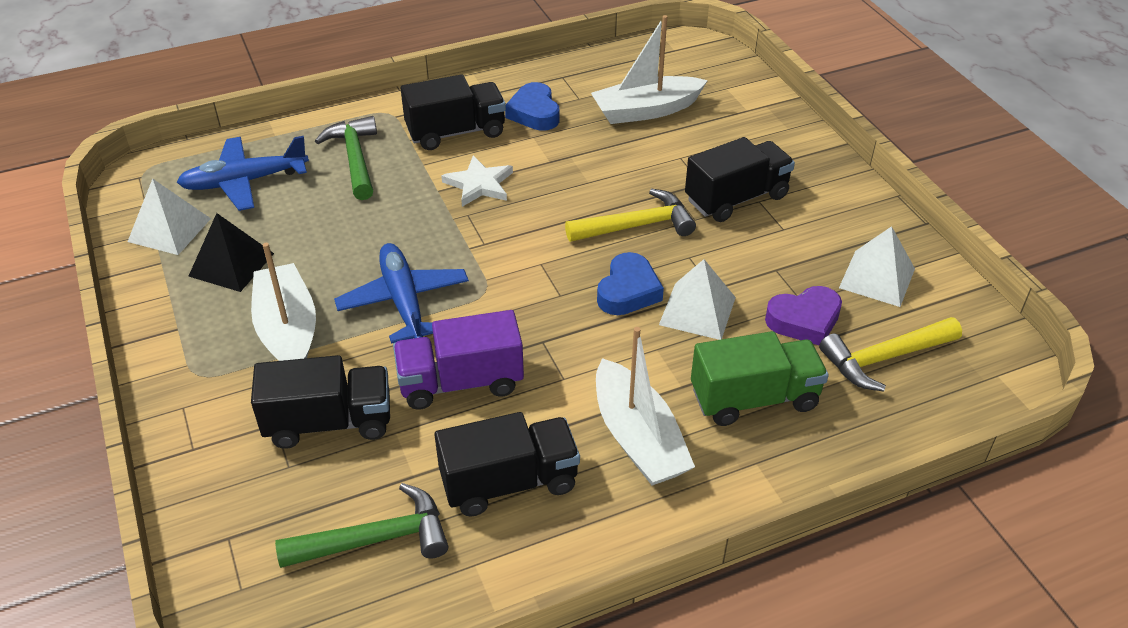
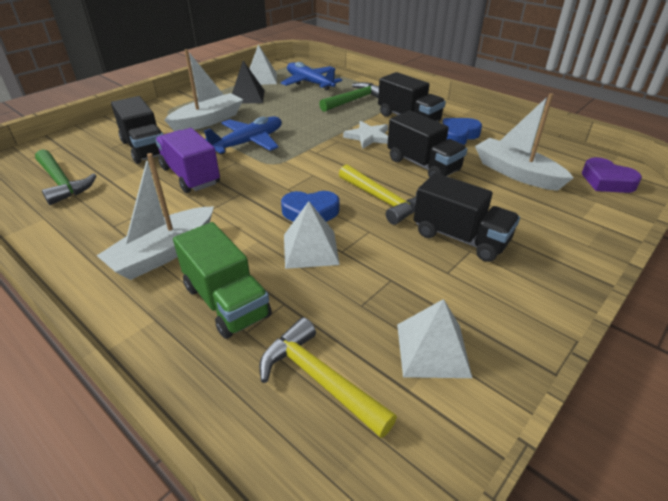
camera: 65 degrees right, 5 degrees down
black truck [435,412,580,517] -> black truck moved to [387,111,467,177]
purple heart [765,286,842,345] -> purple heart moved to [582,157,642,193]

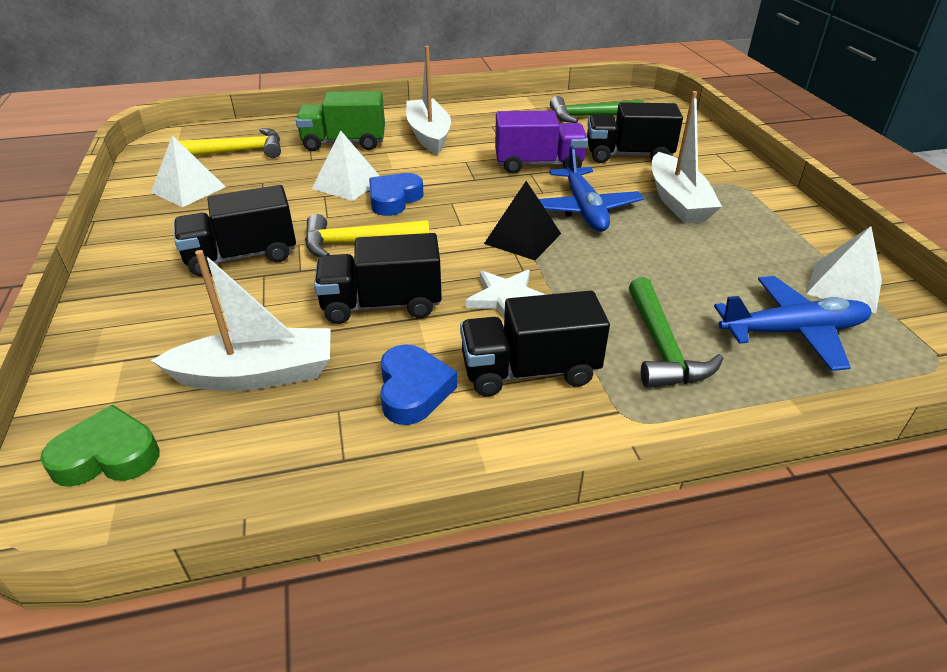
camera: 125 degrees right, 0 degrees up
black pyramid [232,61,265,104] -> black pyramid moved to [484,181,561,260]
purple heart [582,157,642,193] -> green heart [40,405,159,487]

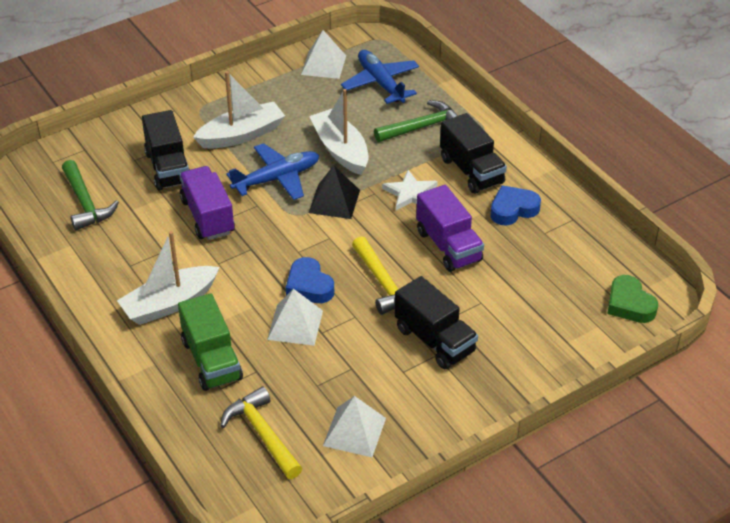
camera: 110 degrees left, 5 degrees up
white boat [151,250,331,391] -> white boat moved to [309,89,369,175]
black truck [314,233,442,324] -> purple truck [416,185,484,272]
blue heart [369,173,423,216] -> blue heart turned 45 degrees clockwise [286,257,334,303]

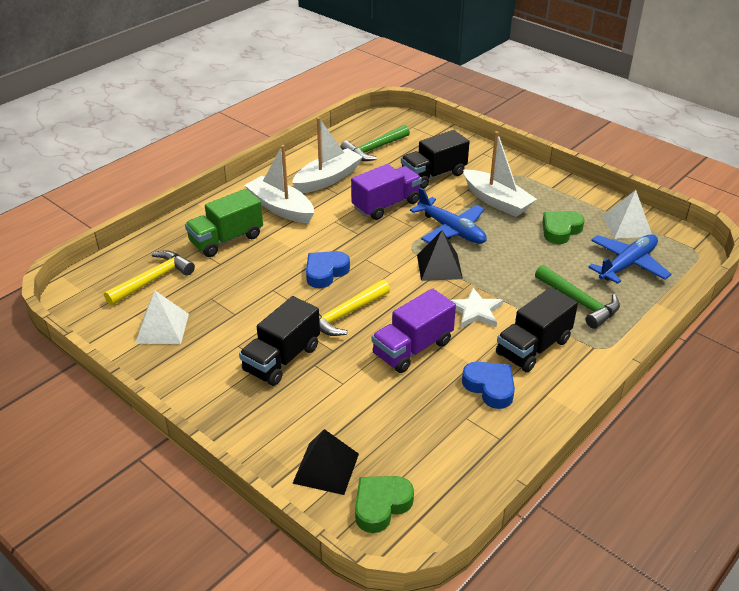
camera: 75 degrees right, 5 degrees down
white pyramid [267,289,323,346] -> none
white boat [309,89,369,175] -> white boat moved to [292,117,363,193]
none -> black pyramid [292,429,359,495]
none -> green heart [542,211,584,244]

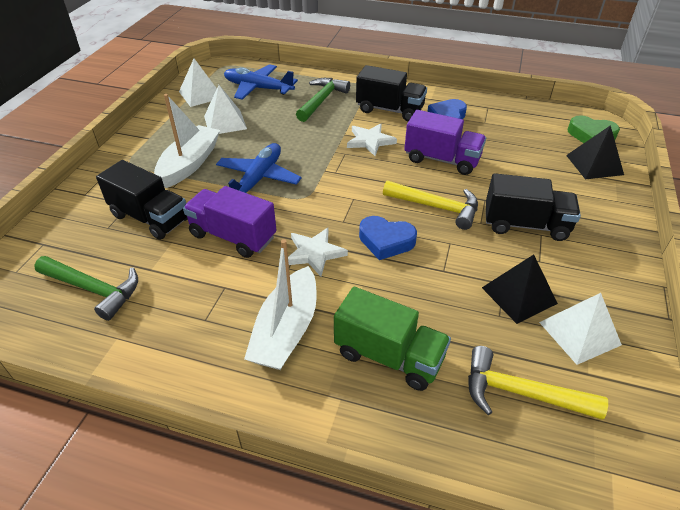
camera: 115 degrees left, 5 degrees up
white boat [292,117,363,193] -> none
black pyramid [417,230,463,281] -> black pyramid moved to [482,254,558,324]
green heart [542,211,584,244] -> white pyramid [204,85,247,134]
none -> white star [288,228,348,276]

